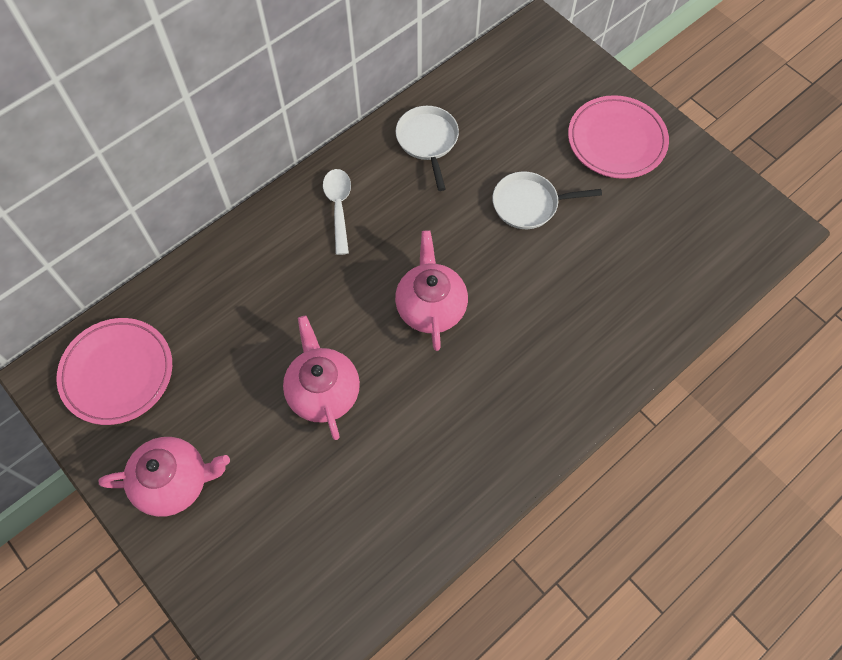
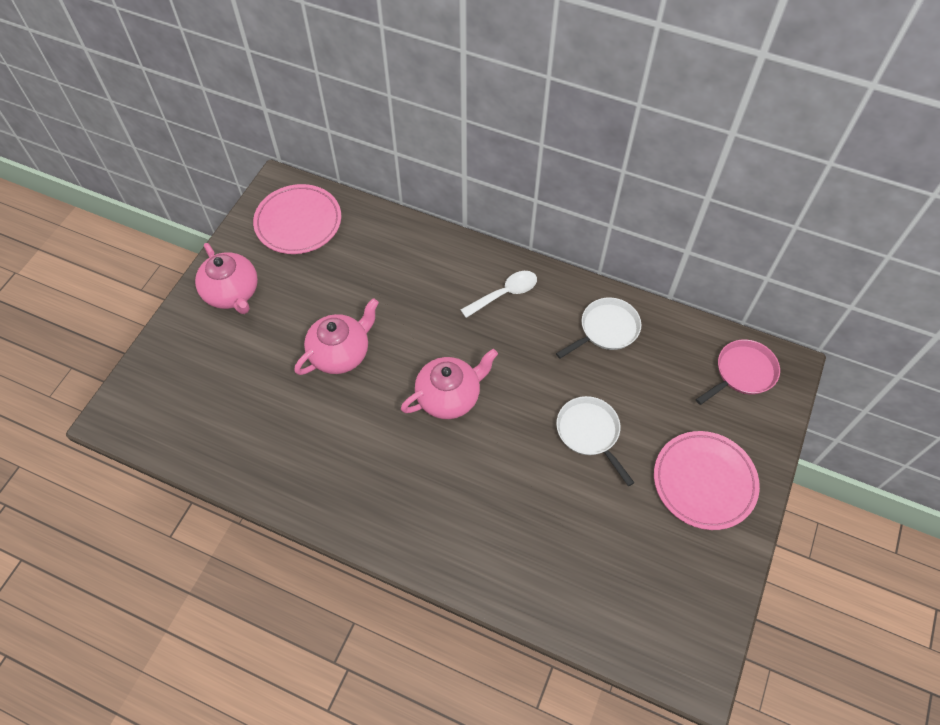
camera: 65 degrees right, 5 degrees down
none -> pink pan [696,339,780,405]

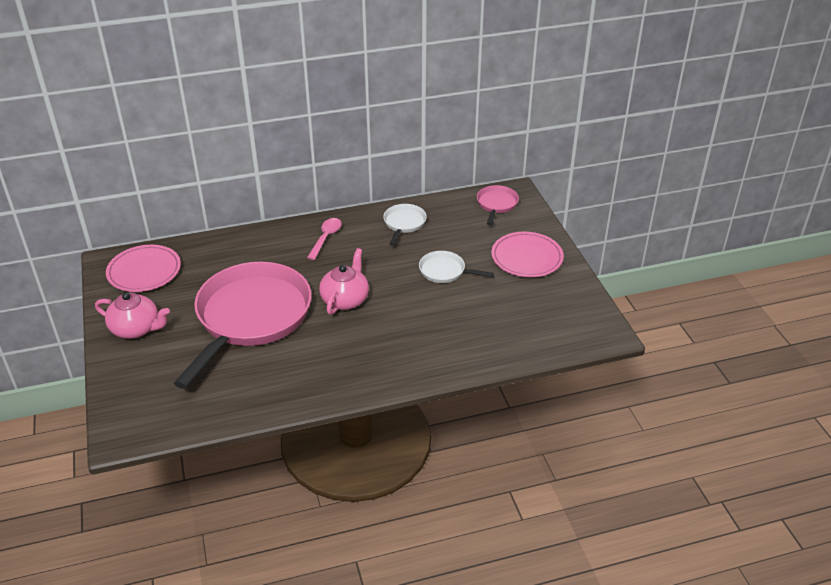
camera: 40 degrees left, 20 degrees down
pink teapot [294,298,379,375] -> pink pan [174,262,312,389]
white spoon [461,271,537,318] -> pink spoon [307,218,342,260]

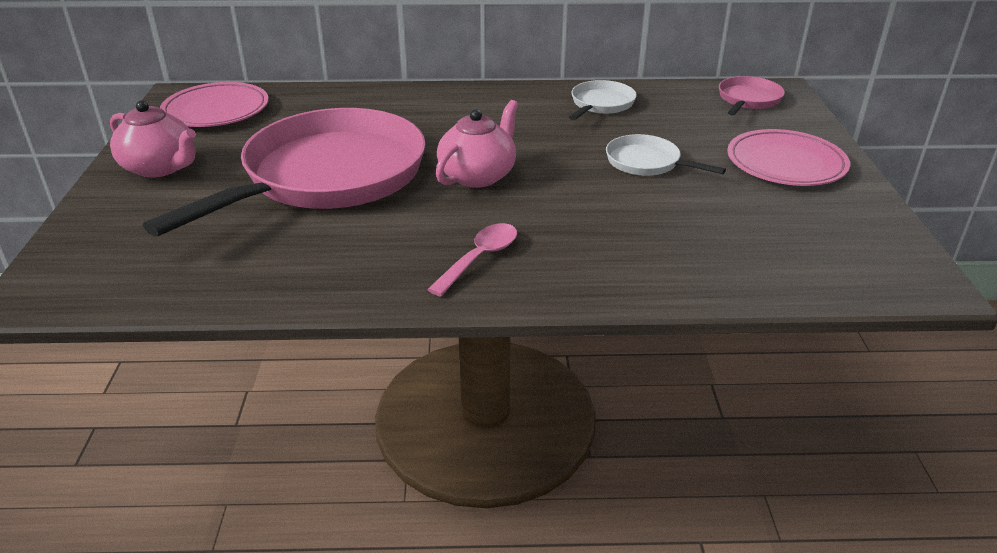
camera: 15 degrees right, 5 degrees down
pink spoon [307,218,342,260] -> pink spoon moved to [427,223,517,297]

